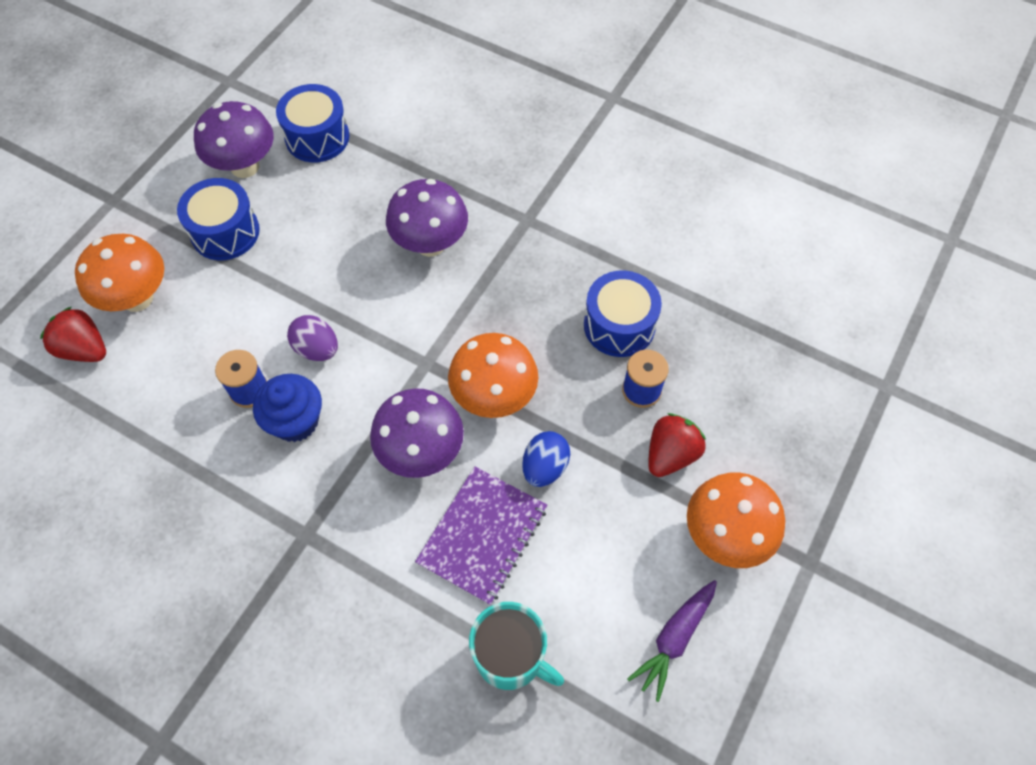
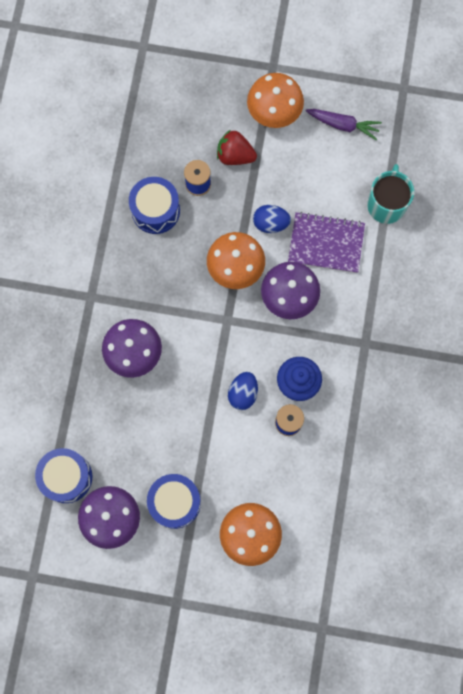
camera: 110 degrees left, 15 degrees up
red strawberry [40,306,106,362] -> none
purple egg [287,315,338,361] -> blue egg [228,372,258,410]

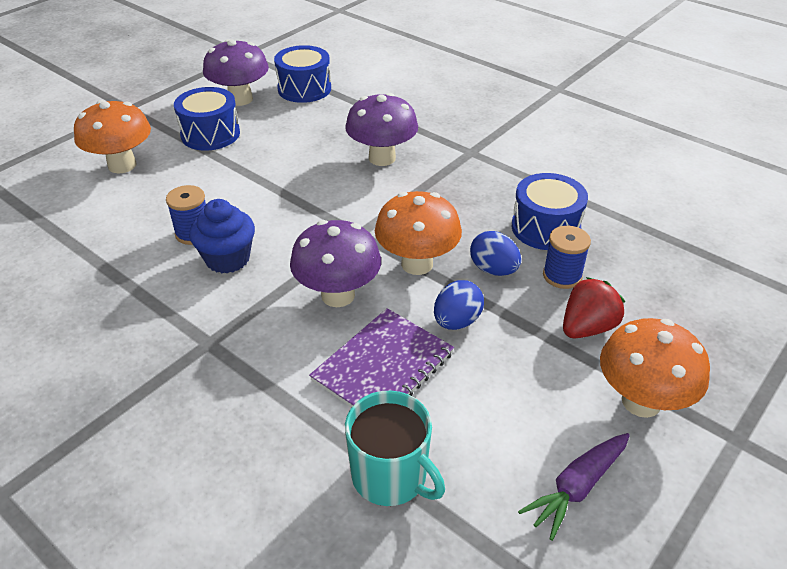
camera: 120 degrees right, 35 degrees down
blue egg [228,372,258,410] -> blue egg moved to [470,231,521,276]

